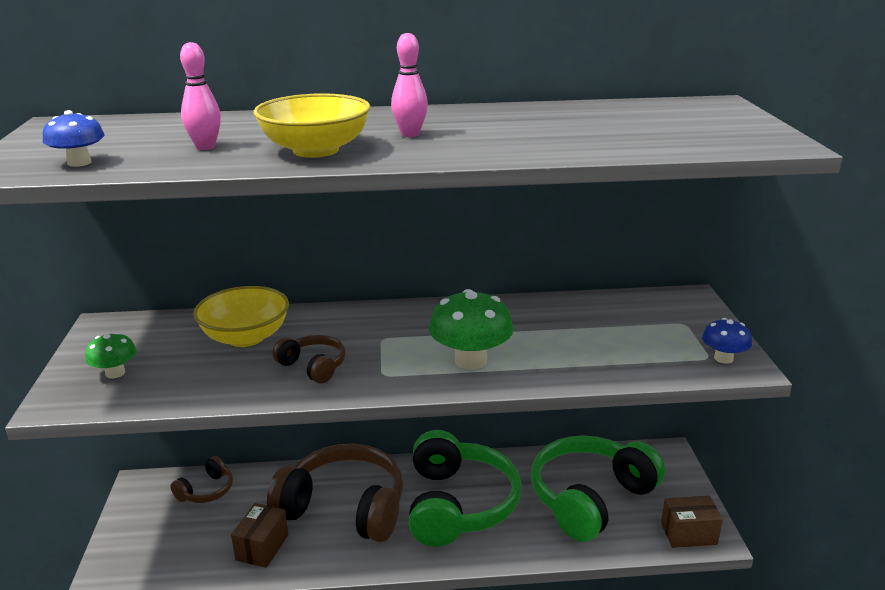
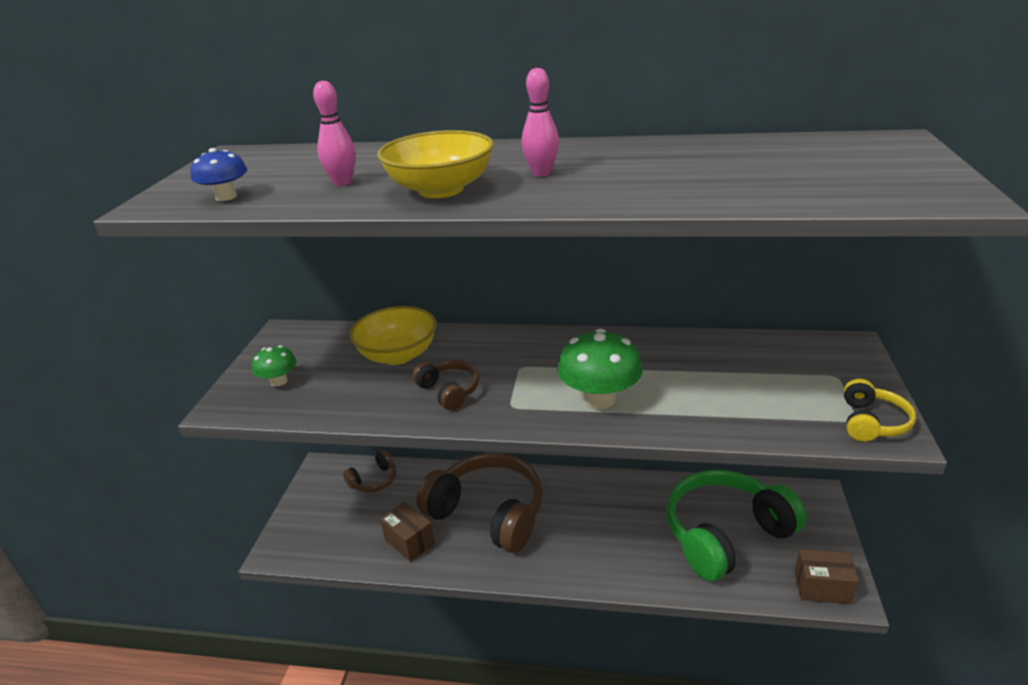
camera: 15 degrees right, 5 degrees up
brown box [231,503,289,568] -> brown box turned 75 degrees counterclockwise [380,502,435,562]
green headphones [409,430,521,547] -> none
blue mushroom [702,318,752,364] -> yellow headphones [844,379,916,442]

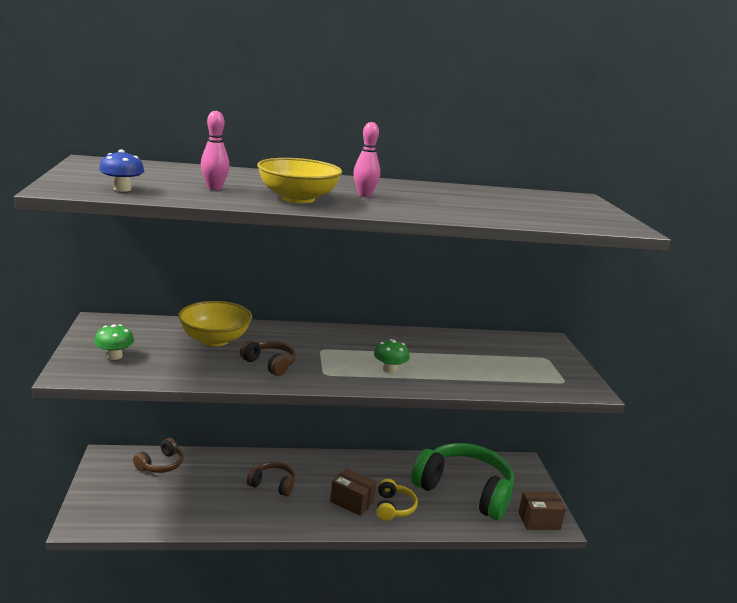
camera: 20 degrees left, 10 degrees down
brown box [380,502,435,562] -> brown box moved to [330,468,376,516]
brown headphones [417,453,543,553] -> brown headphones [247,462,295,496], size x0.46
green mushroom [557,329,643,409] -> green mushroom [374,339,410,373], size x0.57
green headphones [666,470,807,581] -> green headphones turned 75 degrees clockwise [411,443,514,520]
yellow headphones [844,379,916,442] -> yellow headphones moved to [376,479,418,521]

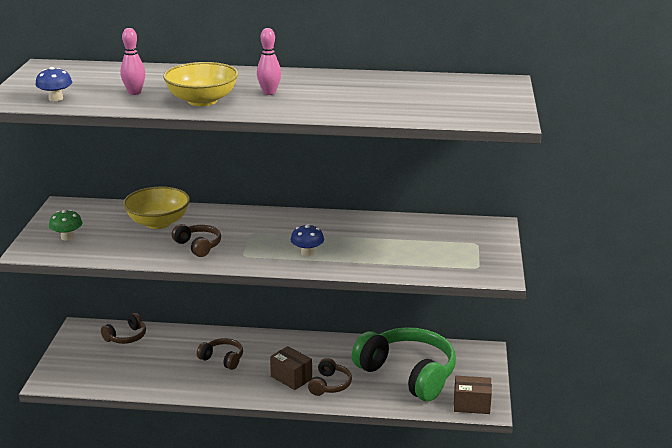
camera: 15 degrees right, 5 degrees up
green mushroom [374,339,410,373] -> blue mushroom [291,224,324,256]
yellow headphones [376,479,418,521] -> brown headphones [308,358,352,396]

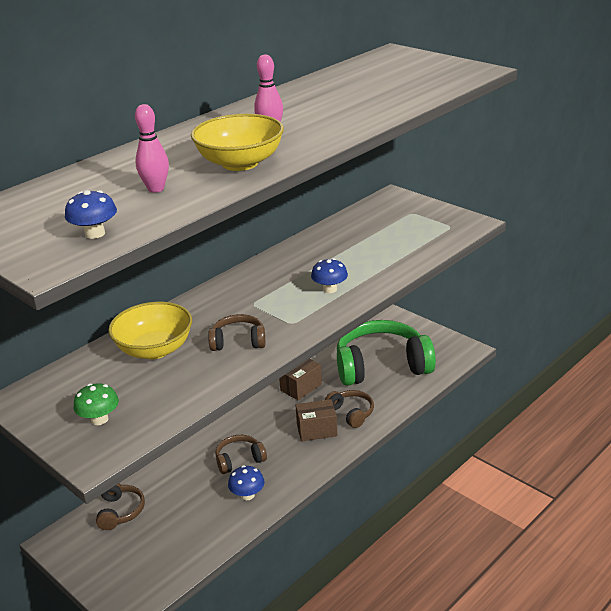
camera: 50 degrees left, 5 degrees up
brown box [454,376,492,414] -> brown box moved to [279,359,322,400]
none -> blue mushroom [228,465,264,500]

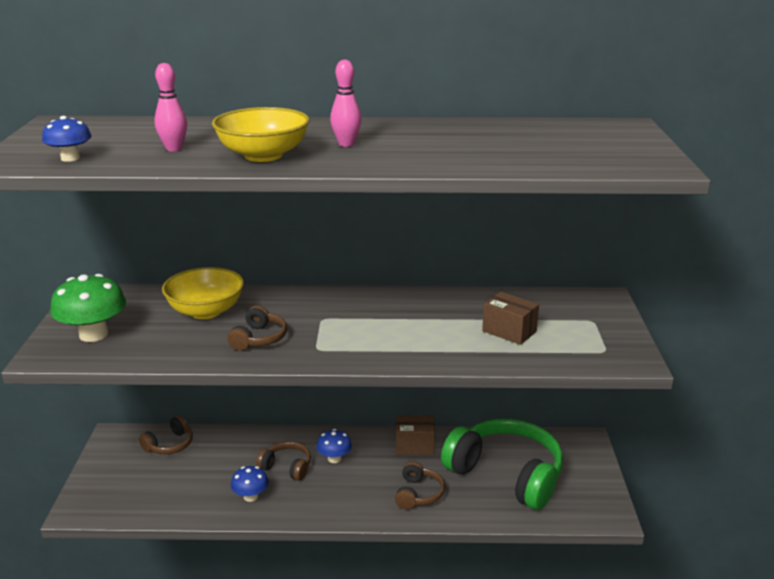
camera: 45 degrees right, 5 degrees down
green mushroom [74,383,119,425] -> green mushroom [50,274,126,342], size x1.76
brown headphones [208,314,265,351] -> brown headphones turned 60 degrees clockwise [227,305,287,351]
brown box [295,399,337,442] -> brown box moved to [482,292,539,345]
blue mushroom [311,258,348,293] -> blue mushroom moved to [316,429,352,463]

